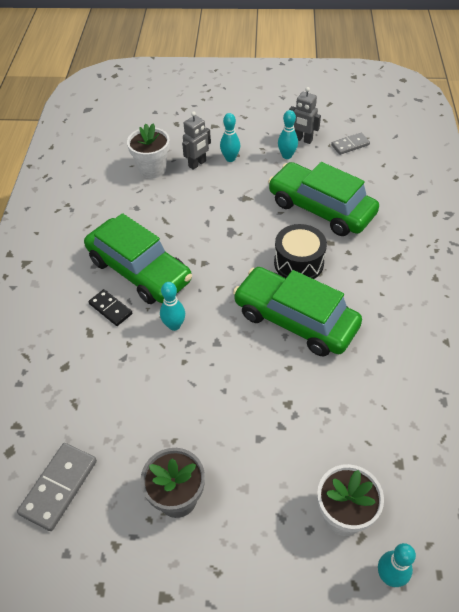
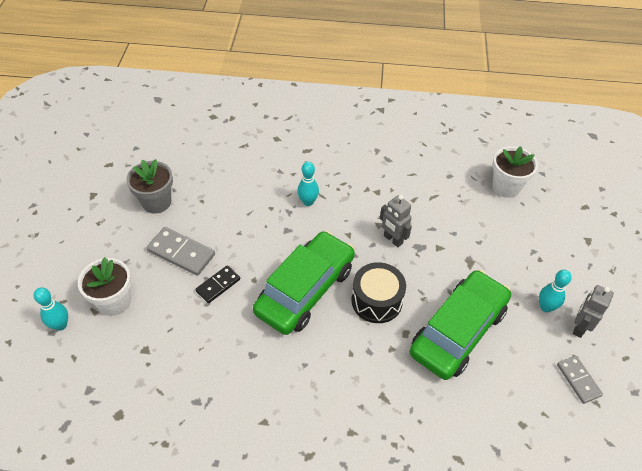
camera: 90 degrees right, 0 degrees up
grey domino [17,443,97,531] -> grey domino moved to [147,227,215,276]
green car [84,213,192,304] -> none
black domino [88,289,132,326] -> black domino moved to [195,265,240,303]
grey robot [182,111,211,170] -> grey robot moved to [380,195,412,247]
turquoise bowling pin [220,113,240,162] -> none

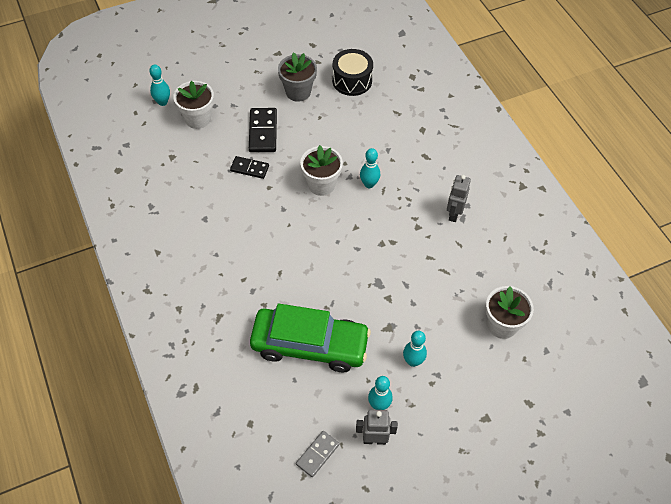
camera: 60 degrees right, 5 degrees up
grey domino [147,227,215,276] -> black domino [249,108,277,152]
green car [253,231,355,335] -> none
black drum [351,262,406,323] -> black drum moved to [332,49,373,96]
grey robot [380,195,412,247] -> grey robot moved to [447,175,471,222]
none -> white flower pot [300,145,343,196]
none -> turquoise bowling pin [403,331,427,367]

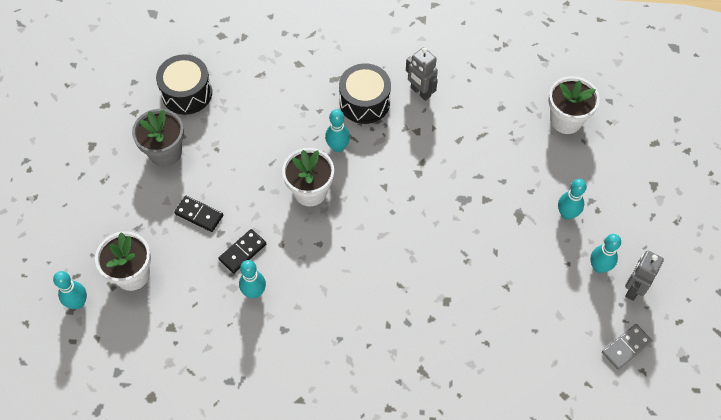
camera: 60 degrees left, 5 degrees up
black domino [249,108,277,152] -> black domino [174,196,223,232], size x0.65
green car [250,303,371,372] -> none
grey domino [296,431,339,477] -> grey domino turned 75 degrees clockwise [602,324,652,370]
none -> turquoise bowling pin [239,260,266,298]
none -> black drum [339,63,391,124]

